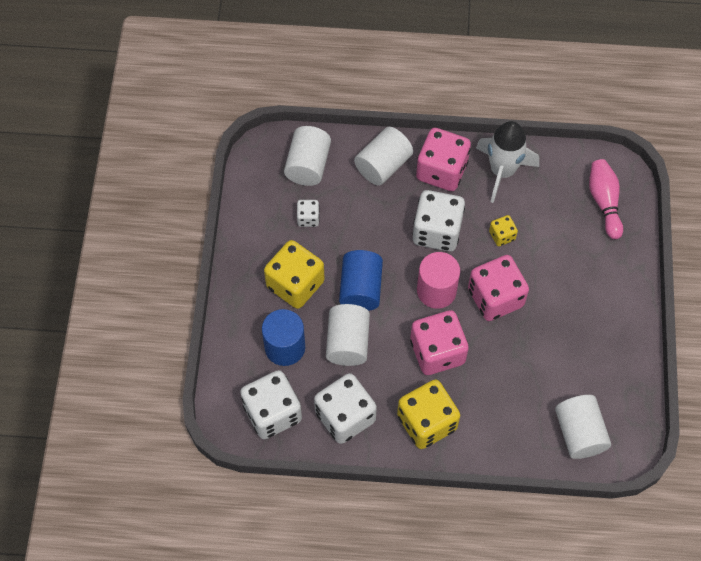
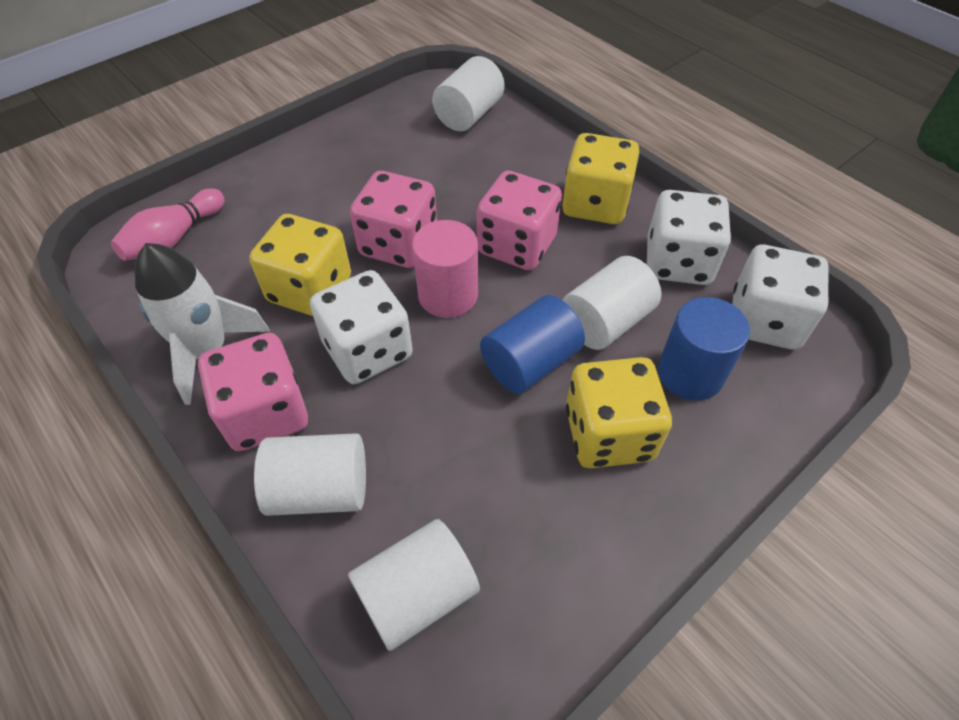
camera: 135 degrees left, 10 degrees down
white dice [297,200,320,227] -> none
yellow dice [489,215,518,246] -> yellow dice [249,214,351,316], size x2.06

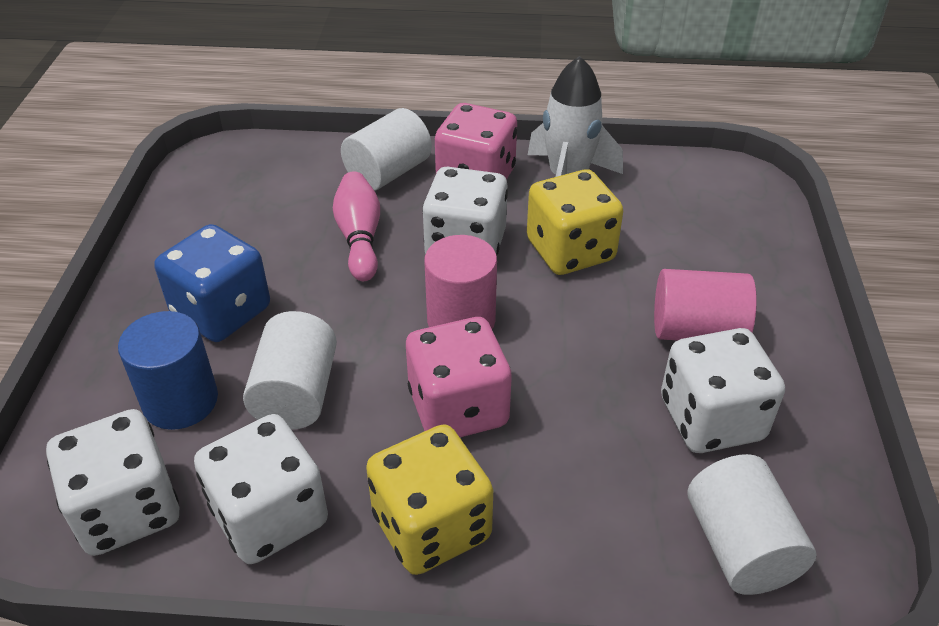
camera: 135 degrees right, 10 degrees down
pink bowling pin [110,188,225,261] -> pink bowling pin moved to [333,171,380,281]
white cylinder [348,519,480,651] -> none
pink dice [350,171,437,268] -> none
blue cylinder [480,295,585,394] -> none
yellow dice [566,357,672,468] -> blue dice [155,224,270,342]
none -> pink cylinder [654,269,757,341]
none -> white dice [661,328,785,453]

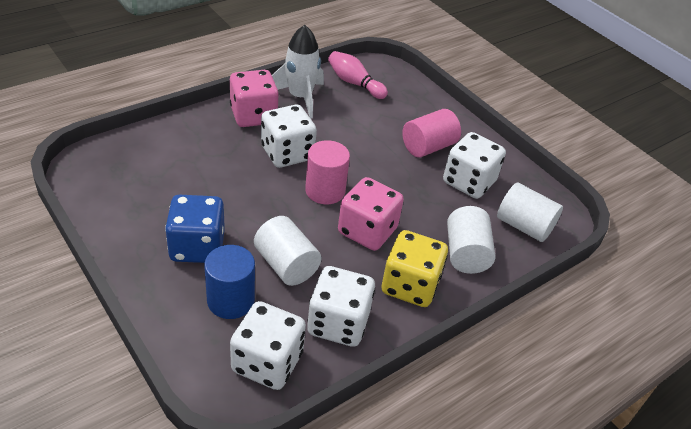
camera: 45 degrees left, 0 degrees up
pink bowling pin [333,171,380,281] -> pink bowling pin moved to [328,51,388,99]
white cylinder [341,108,432,191] -> white cylinder moved to [447,206,495,274]
yellow dice [527,169,623,275] -> none

